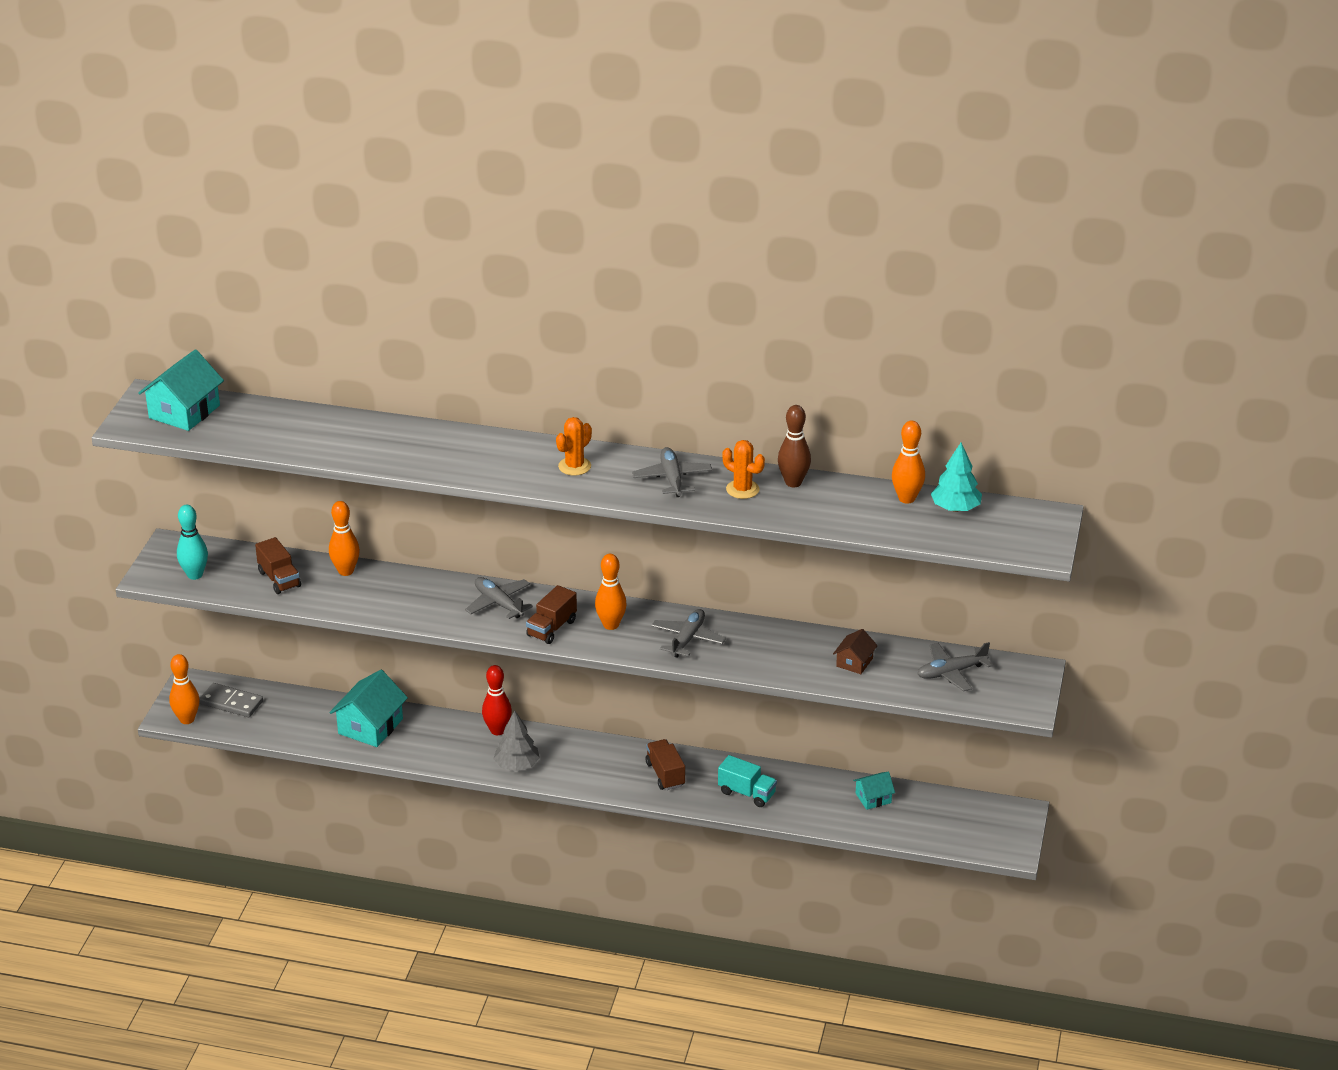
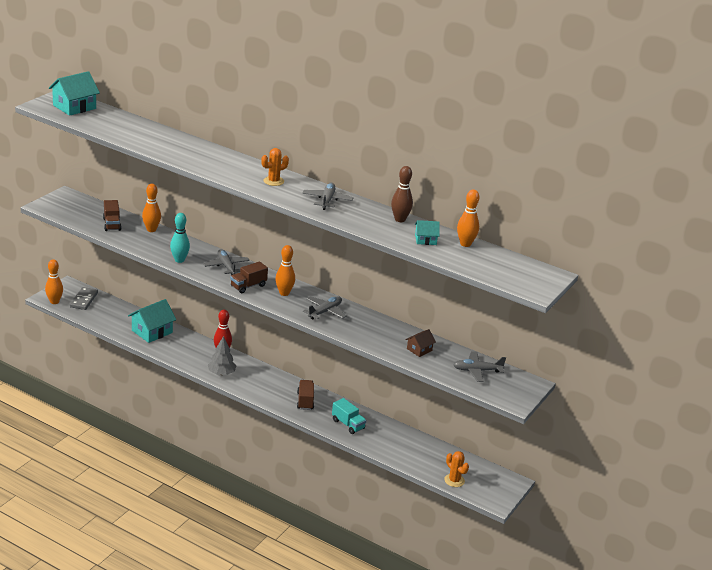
camera: 15 degrees right, 5 degrees down
turquoise bowling pin [177,505,208,580] -> turquoise bowling pin moved to [170,213,190,263]
grey domino [199,683,263,717] -> grey domino turned 60 degrees clockwise [70,287,98,310]
orange cactus [722,440,765,499] -> orange cactus moved to [444,451,469,487]
turquoise house [853,772,895,810] -> turquoise house moved to [415,220,440,245]
turquoise tree [931,443,982,512] -> none

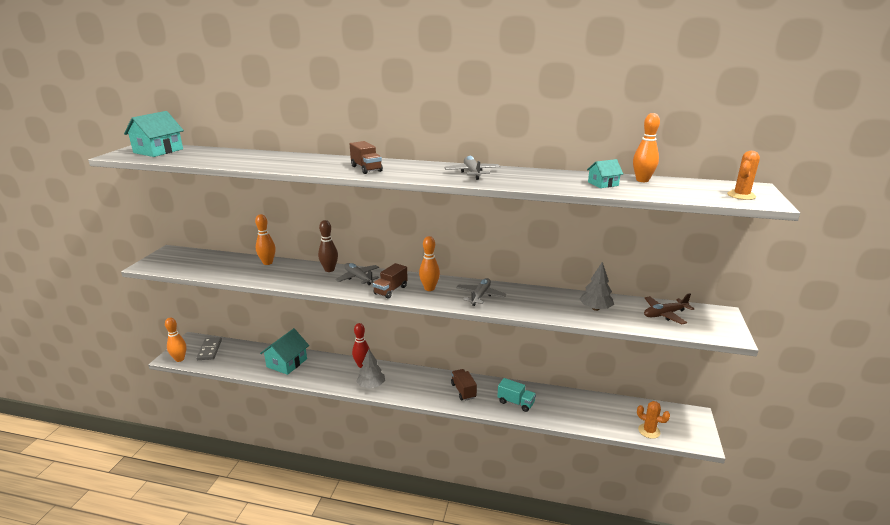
camera: 15 degrees left, 5 degrees down
brown truck [103,200,121,231] -> brown truck moved to [350,141,383,174]
turquoise bowling pin [170,213,190,263] -> none
orange cactus [261,148,289,186] -> orange cactus moved to [727,151,760,200]
brown bowling pin [391,166,413,222] -> brown bowling pin moved to [318,220,338,272]
brown house [406,329,436,357] -> grey tree [580,262,614,311]
grey plane [453,351,506,382] -> brown plane [644,293,694,325]

